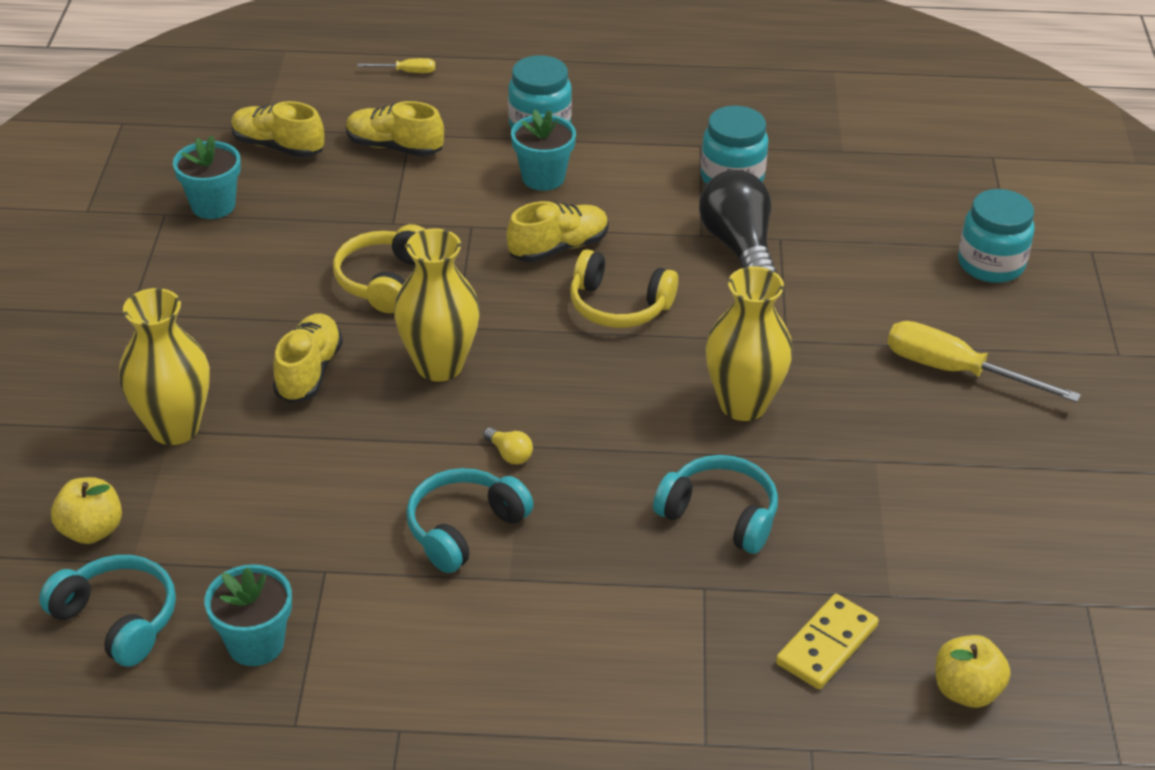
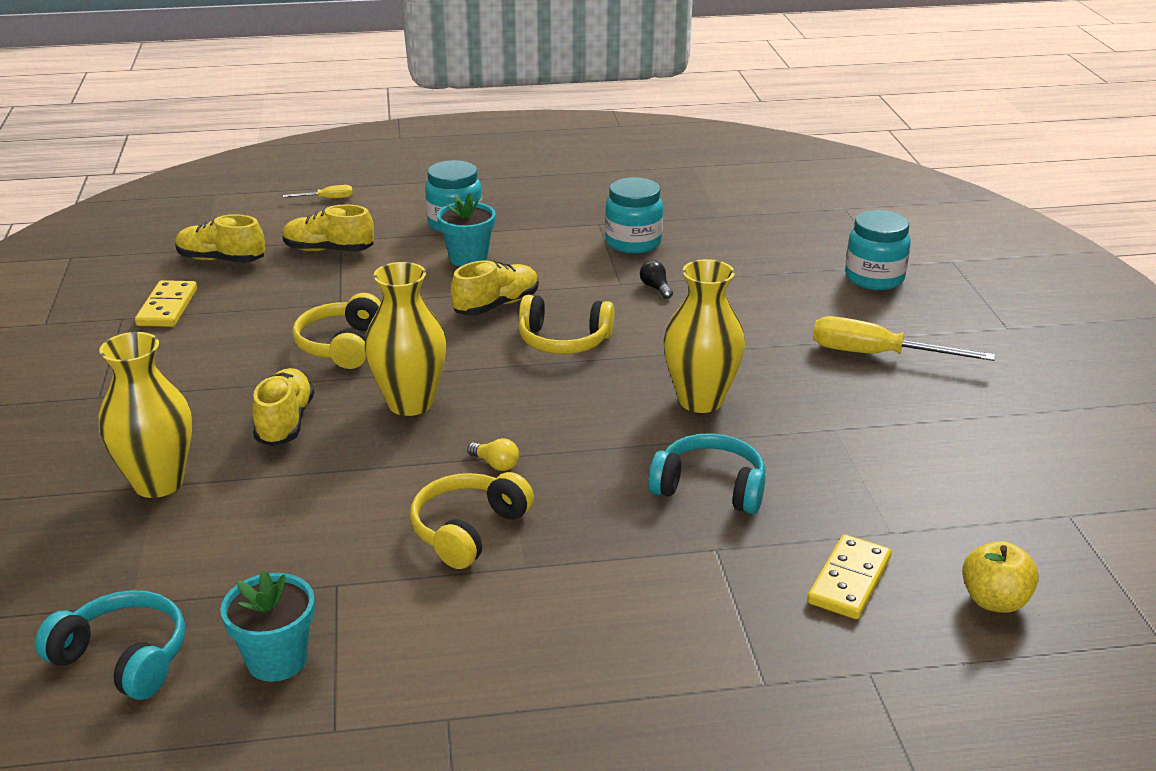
camera: 10 degrees left, 10 degrees down
yellow apple [51,477,122,544] -> none
turquoise flower pot [173,135,241,219] -> yellow domino [135,280,197,327]
turquoise headphones [406,468,534,573] -> yellow headphones [410,472,534,569]
black light bulb [699,170,777,273] -> black light bulb [640,261,673,299], size x0.41

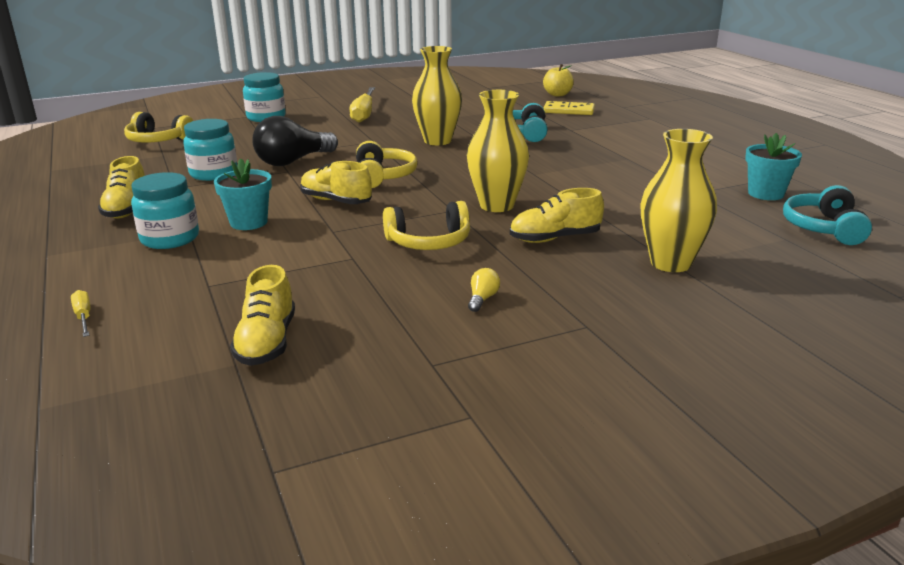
camera: 105 degrees left, 5 degrees down
yellow domino [135,280,197,327] -> none
yellow shoe [282,205,374,252] -> yellow shoe moved to [98,156,145,219]
yellow headphones [410,472,534,569] -> yellow headphones moved to [124,112,193,143]
yellow light bulb [467,438,519,471] -> yellow light bulb moved to [468,268,500,312]
black light bulb [640,261,673,299] -> black light bulb [252,116,338,166], size x2.45

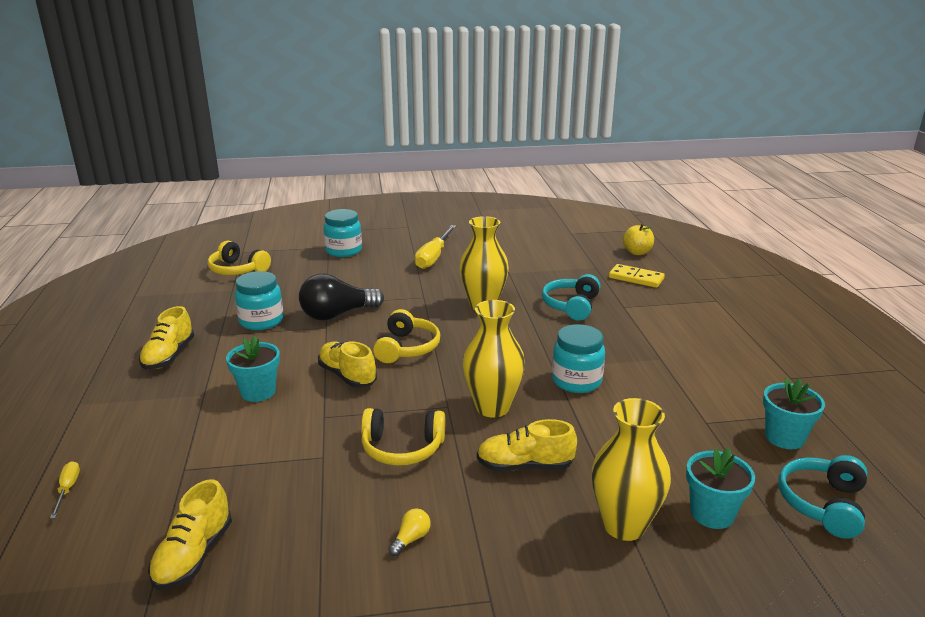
camera: 15 degrees right, 0 degrees up
turquoise jar [131,172,199,249] -> turquoise jar moved to [552,324,605,393]
none -> turquoise flower pot [686,448,755,529]

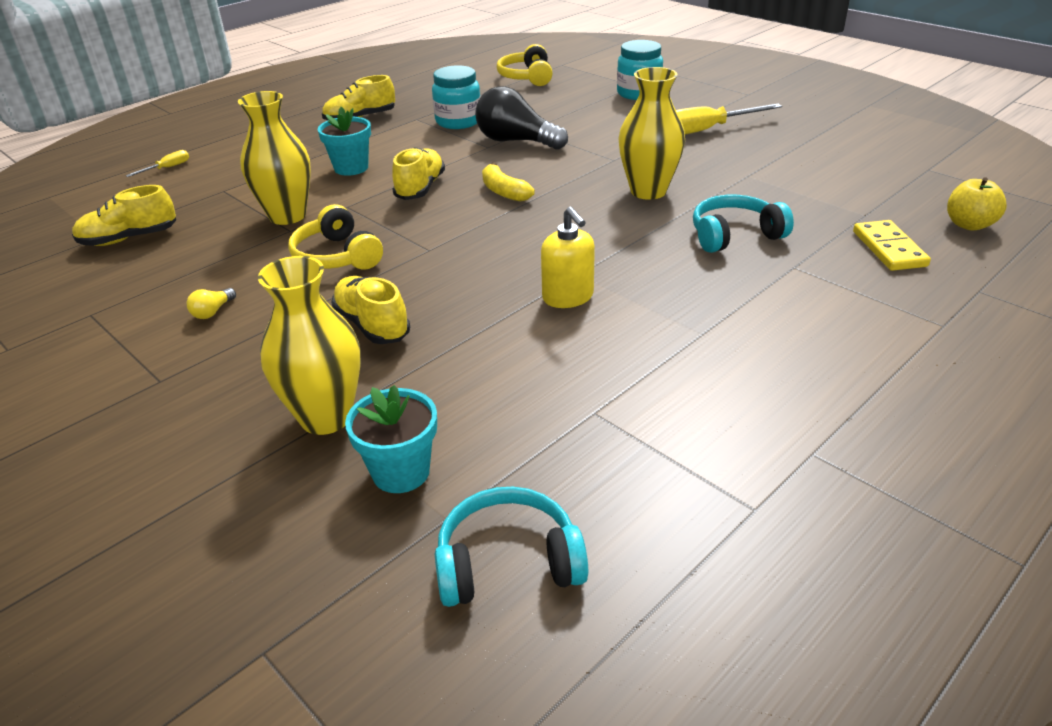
camera: 55 degrees right, 10 degrees up
yellow headphones [373,309,440,363] -> yellow banana [482,162,535,202]
yellow light bulb [388,508,431,556] -> yellow light bulb turned 120 degrees clockwise [187,288,236,319]
yellow vase [463,300,525,417] -> yellow vase moved to [238,91,311,225]
turquoise jar [552,324,605,393] -> yellow soap dispenser [541,207,595,308]
turquoise flower pot [763,378,825,449] -> none

